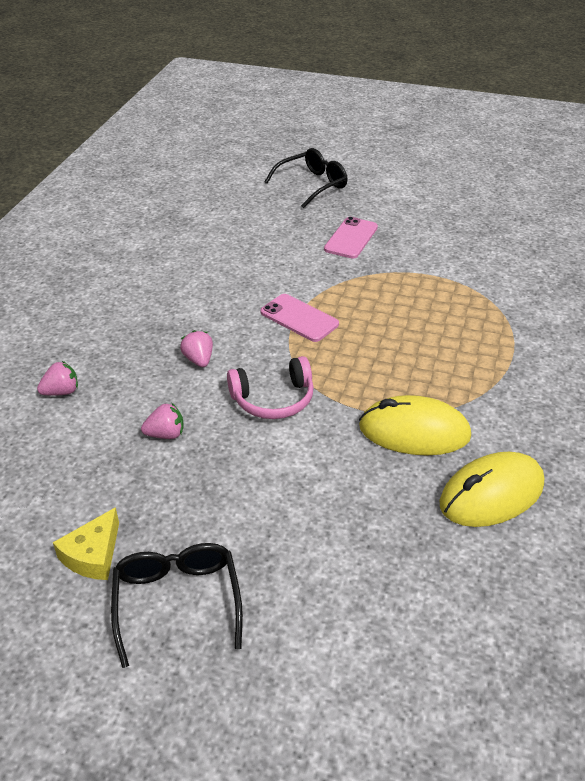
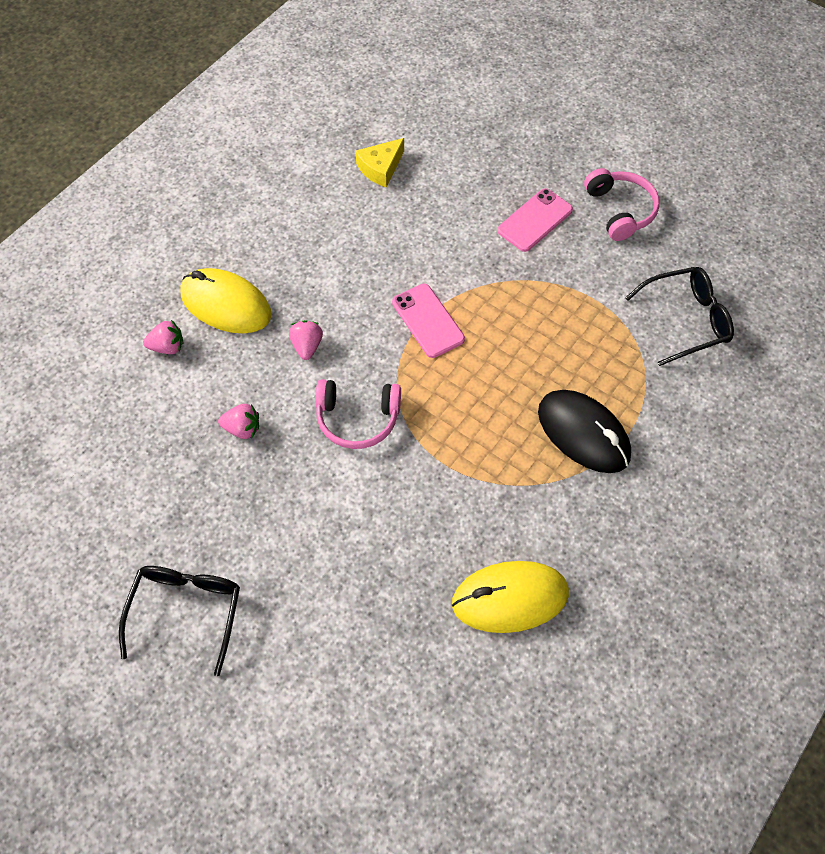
camera: 20 degrees right, 20 degrees up
yellow cheese [53,507,119,580] -> yellow cheese moved to [355,138,404,188]
black glasses [264,148,347,208] -> black glasses moved to [625,267,734,366]
yellow mouse [359,395,471,456] -> yellow mouse moved to [181,268,271,334]
none -> black mouse [538,390,631,473]
none -> pink headphones [584,168,660,241]

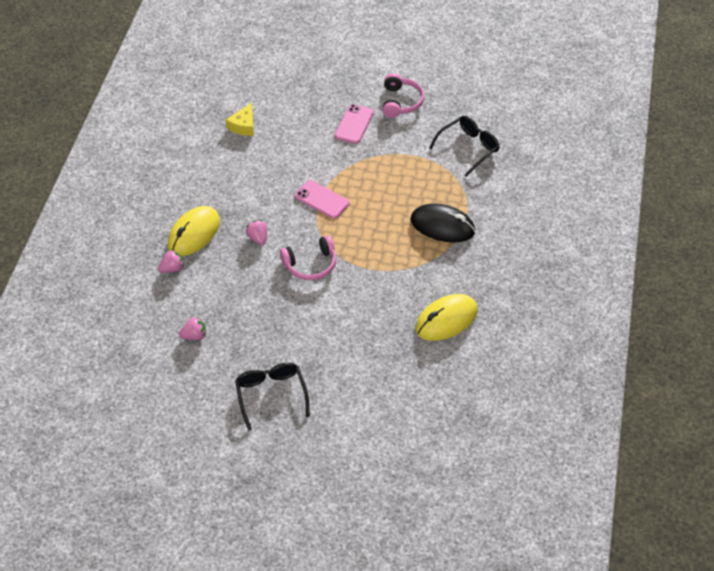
camera: 25 degrees left, 10 degrees down
yellow mouse [181,268,271,334] -> yellow mouse turned 60 degrees counterclockwise [168,206,220,256]
pink strawberry [218,404,259,439] -> pink strawberry moved to [179,317,206,340]
pink headphones [584,168,660,241] -> pink headphones turned 45 degrees clockwise [383,73,425,118]

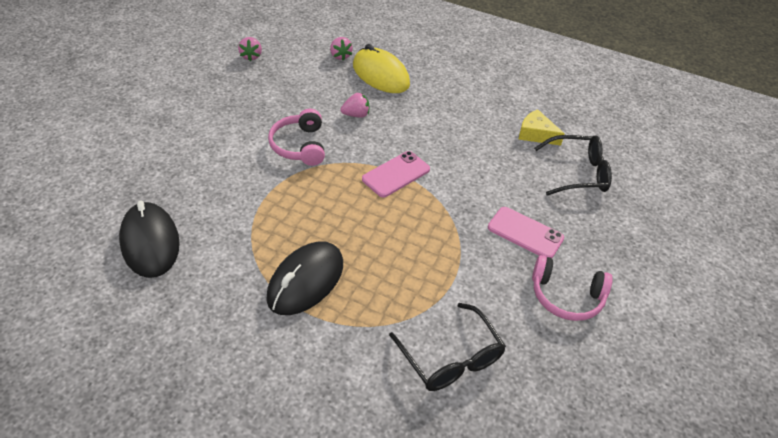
camera: 100 degrees right, 5 degrees down
black glasses [235,363,310,431] -> black glasses moved to [534,135,612,196]
yellow mouse [416,294,477,341] -> black mouse [119,201,180,278]

